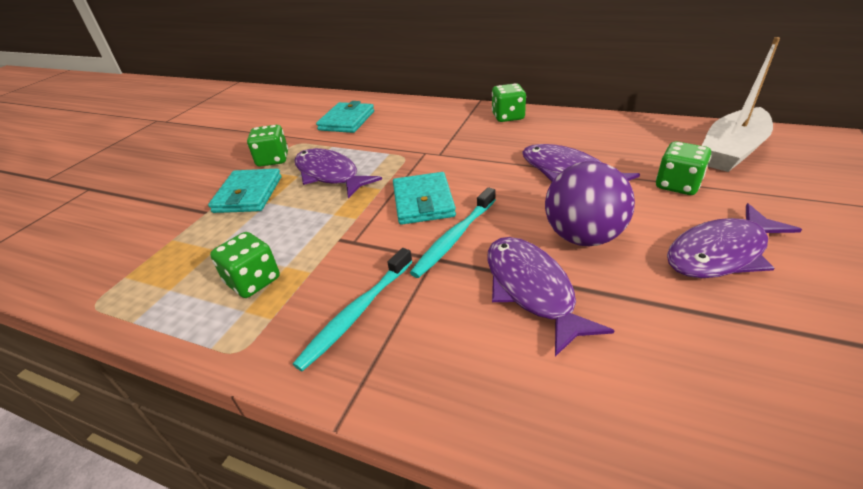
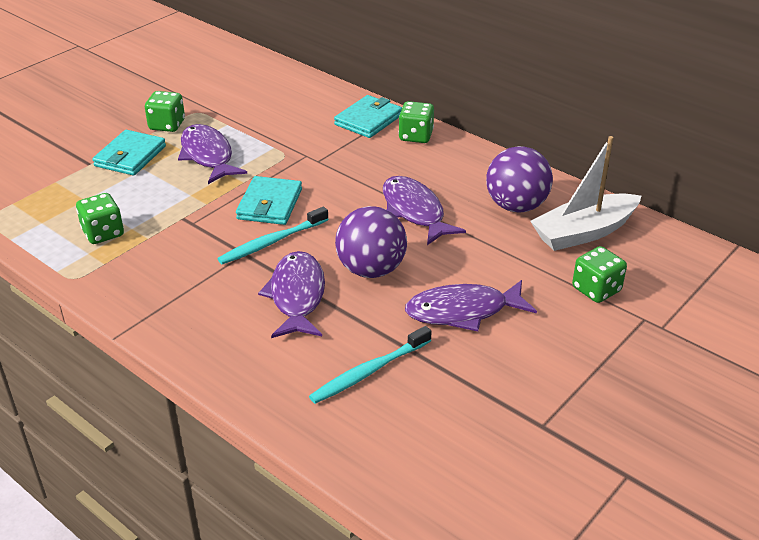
camera: 15 degrees right, 0 degrees up
turquoise toothbrush [293,248,413,372] -> turquoise toothbrush moved to [309,326,432,404]
turquoise wallet [316,101,374,133] -> turquoise wallet moved to [334,95,402,138]
green dice [656,141,711,195] -> green dice moved to [572,246,627,303]
none -> purple ball [486,146,553,213]

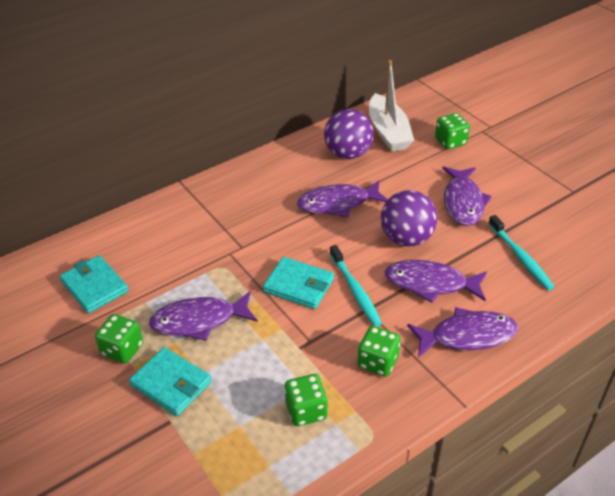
camera: 75 degrees left, 5 degrees up
turquoise wallet [334,95,402,138] -> turquoise wallet moved to [60,255,129,313]
green dice [399,101,434,143] -> green dice moved to [358,326,401,377]
none -> purple fish [407,307,518,358]

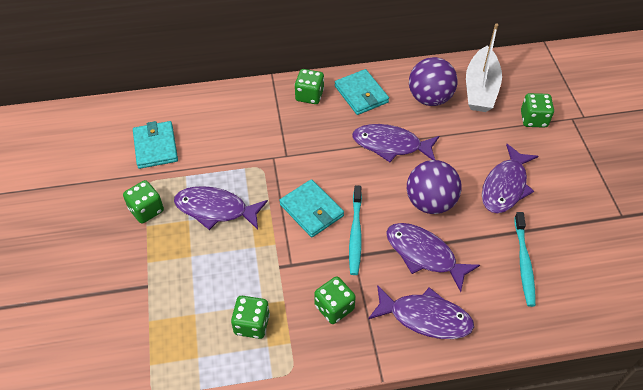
camera: 25 degrees right, 10 degrees up
turquoise wallet [129,347,212,416] -> turquoise wallet moved to [335,69,389,115]
none -> green dice [295,69,324,104]

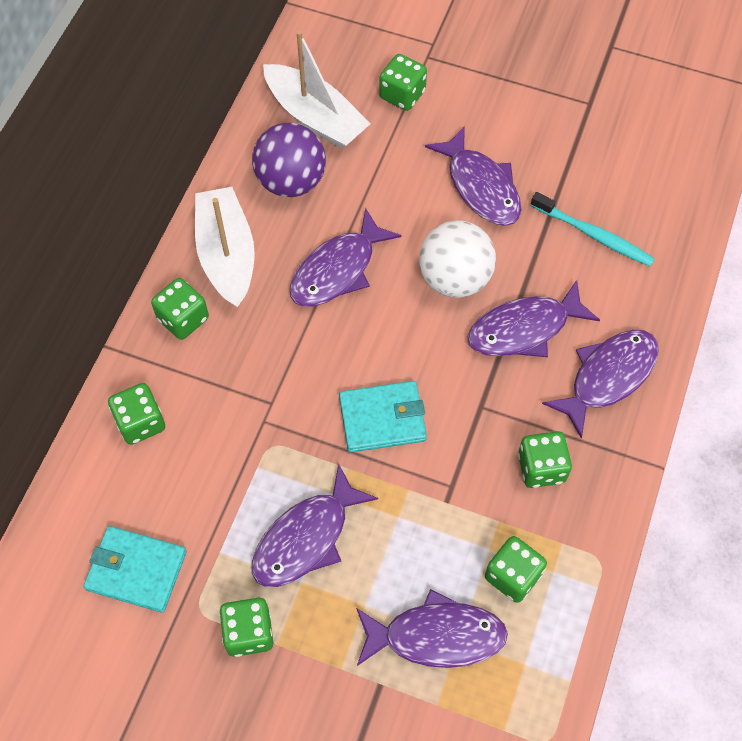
camera: 60 degrees left, 10 degrees up
turquoise wallet [335,69,389,115] -> white boat [195,187,255,308]
turquoise toothbrush [349,185,362,275] -> none
purple ball [407,160,462,214] -> white ball [419,220,496,298]
none -> green dice [108,383,165,445]
none -> purple fish [356,589,508,668]

